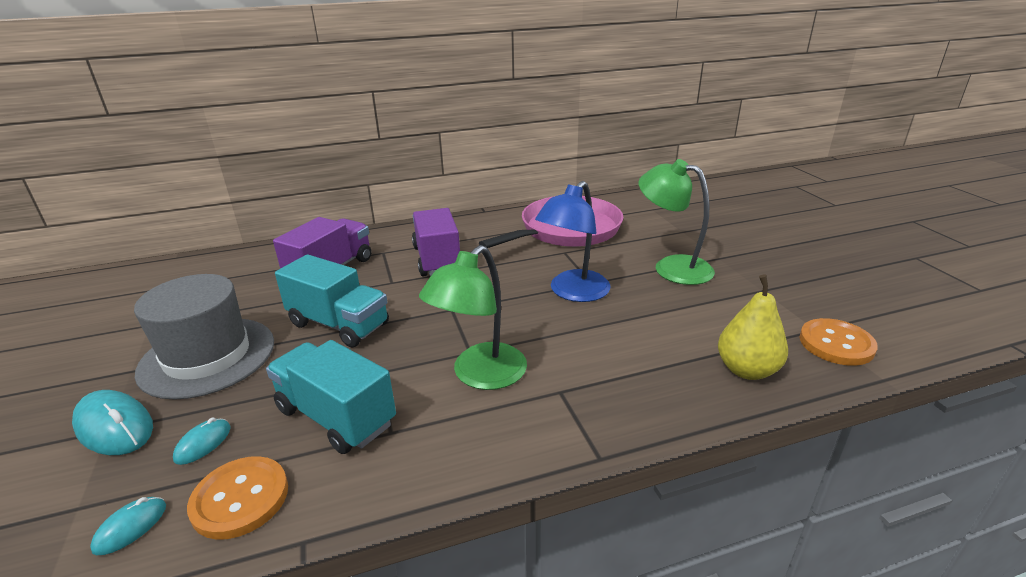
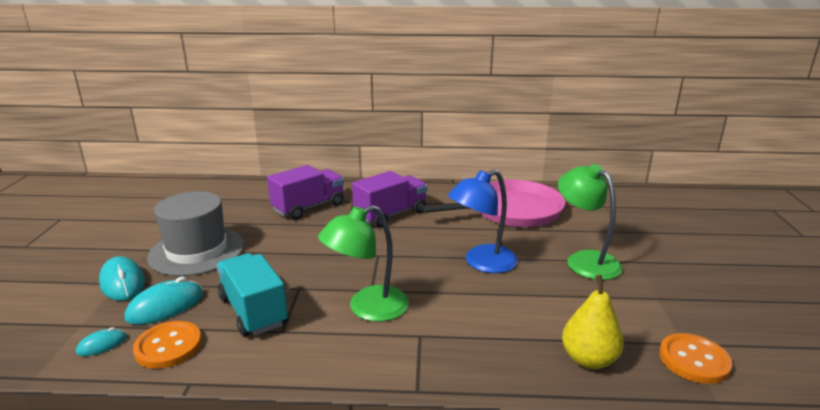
camera: 20 degrees right, 5 degrees down
turquoise mouse [173,418,230,465] -> turquoise mouse [125,277,203,325], size x1.82
turquoise truck [275,254,389,347] -> none
purple truck [412,208,460,276] -> purple truck turned 45 degrees clockwise [352,171,427,228]

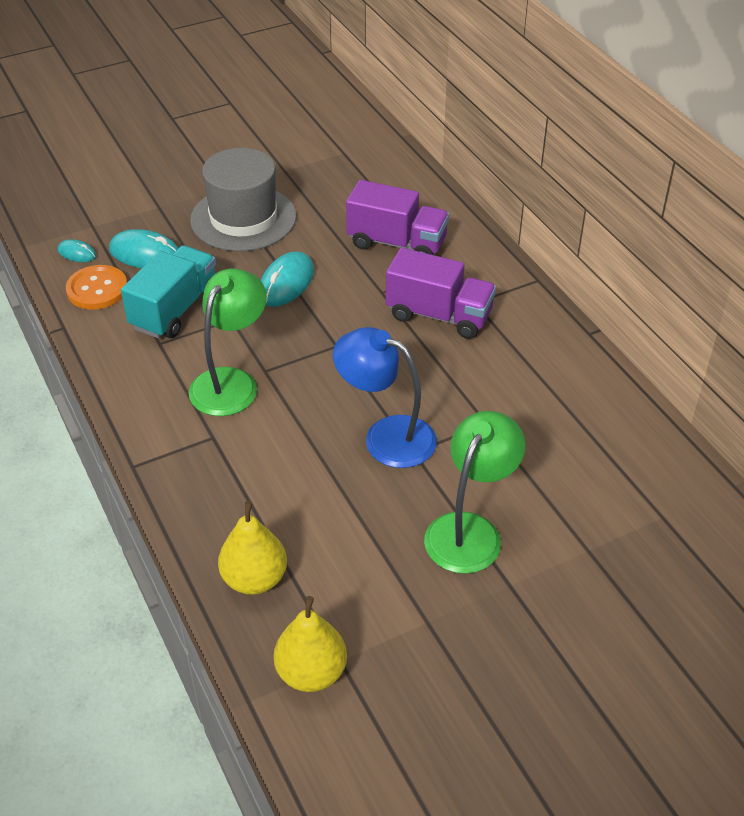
camera: 60 degrees right, 20 degrees up
turquoise mouse [99,256,145,301] -> turquoise mouse moved to [261,252,314,307]
green lamp [318,205,409,322] -> green lamp turned 90 degrees clockwise [189,268,267,416]
pink pan [422,180,565,227] -> none
orange button [659,333,732,384] -> yellow pear [274,596,347,692]

